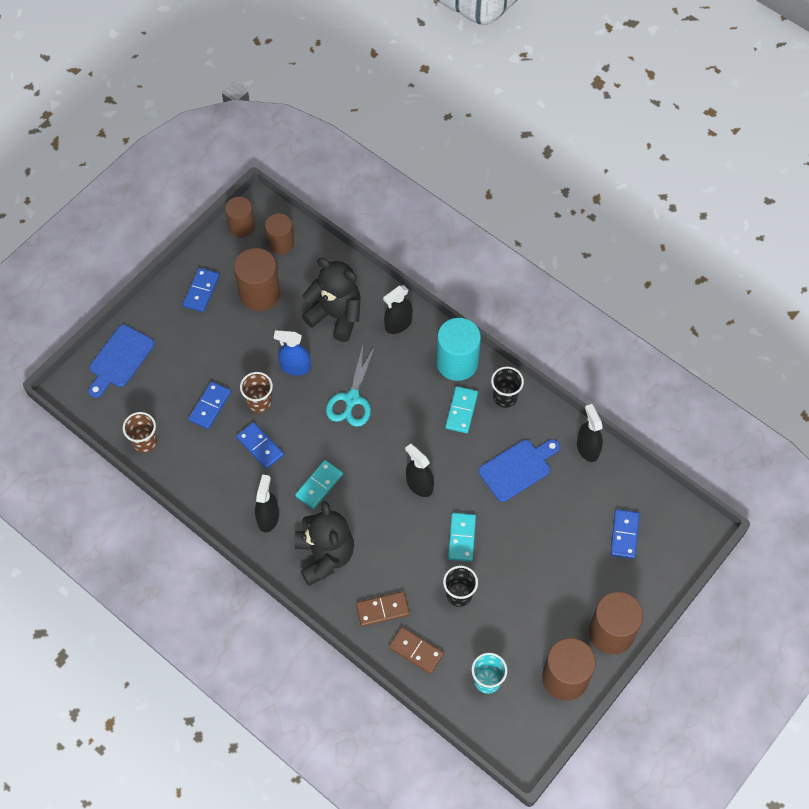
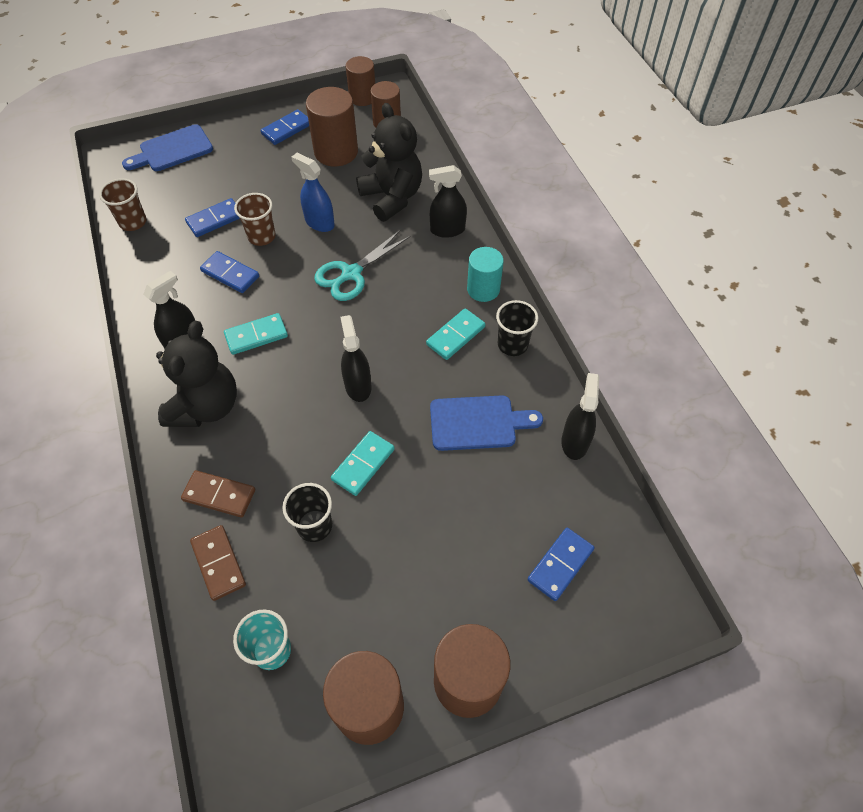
camera: 30 degrees right, 5 degrees down
blue domino [236,422,284,469] -> blue domino turned 45 degrees counterclockwise [200,251,259,293]
turquoise cylinder [436,318,481,381] -> turquoise cylinder [467,247,504,302], size x0.66

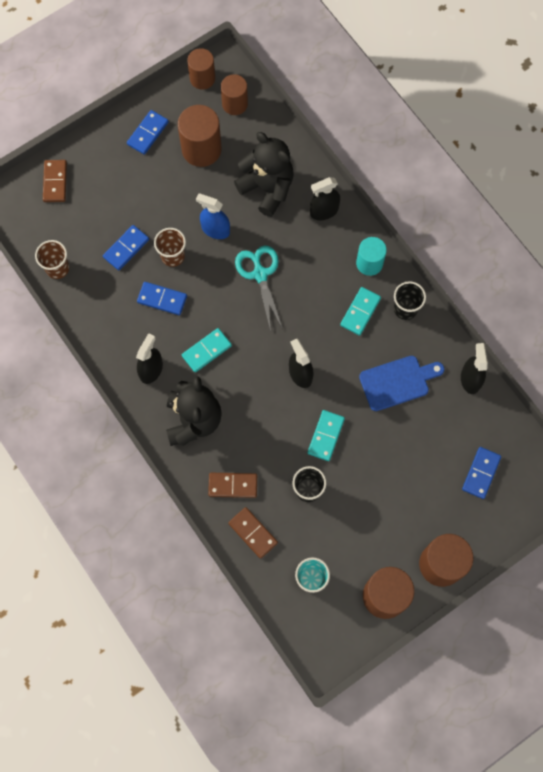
camera: 15 degrees left, 15 degrees up
blue cutting board [122,124,213,171] -> brown domino [43,160,67,202]
turquoise scissors [314,229,410,301] -> turquoise scissors turned 135 degrees clockwise [235,245,282,332]

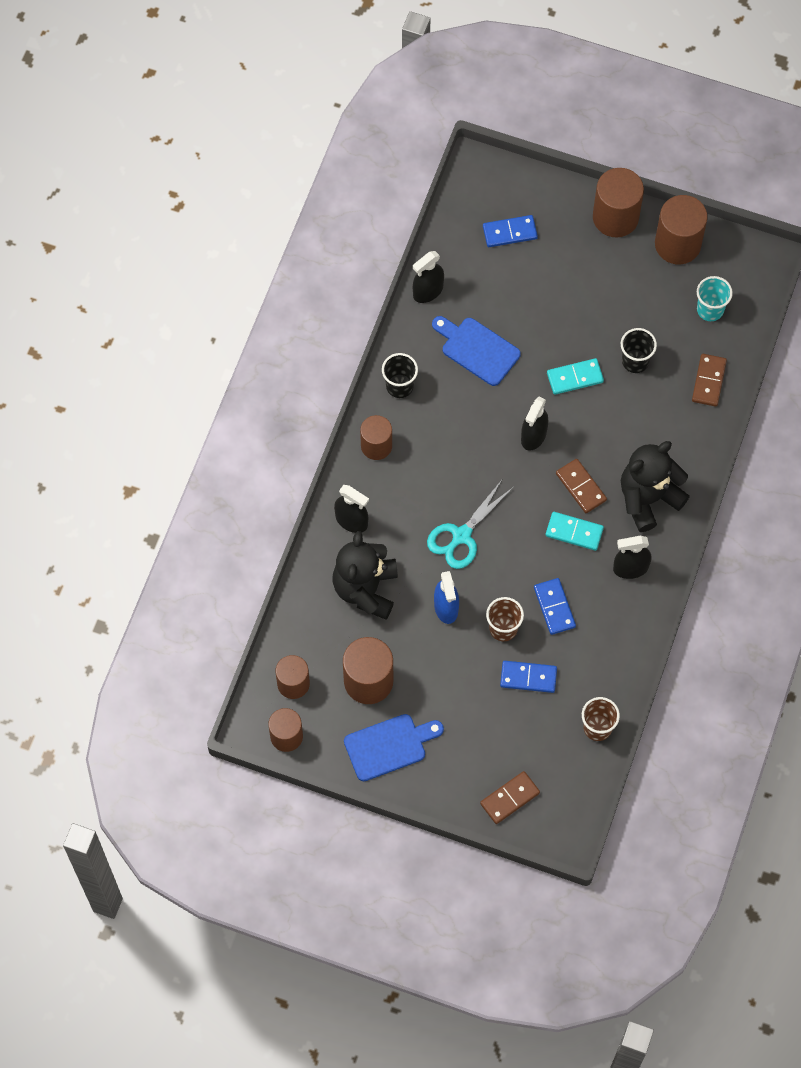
camera: 125 degrees left, 5 degrees down
blue domino [127,110,169,155] -> blue cutting board [344,714,444,781]
brown domino [208,473,257,498] -> brown domino moved to [556,459,607,513]
turquoise domino [340,287,381,336] -> none
turquoise cylinder [356,237,387,276] -> brown cylinder [360,415,392,460]

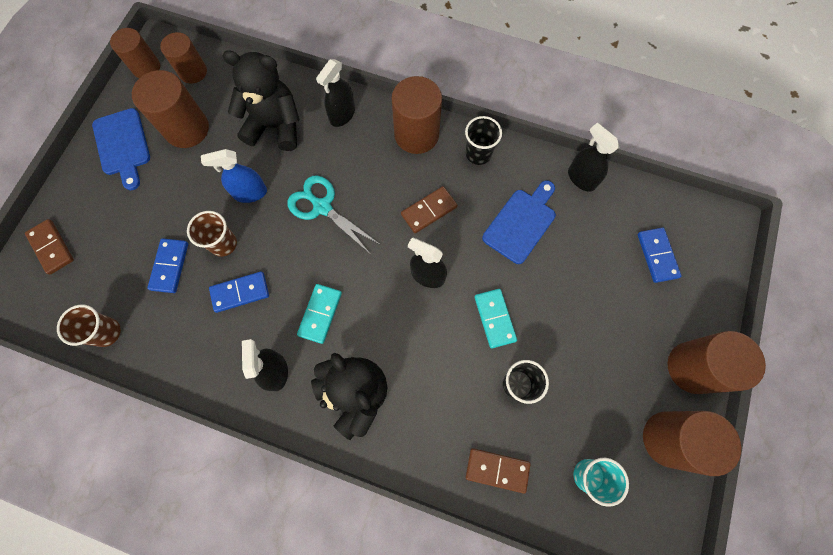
camera: 90 degrees right, 5 degrees up
brown cylinder [360,415,392,460] -> brown cylinder [392,76,442,154], size x1.52
brown domino [556,459,607,513] -> brown domino moved to [401,186,458,233]

